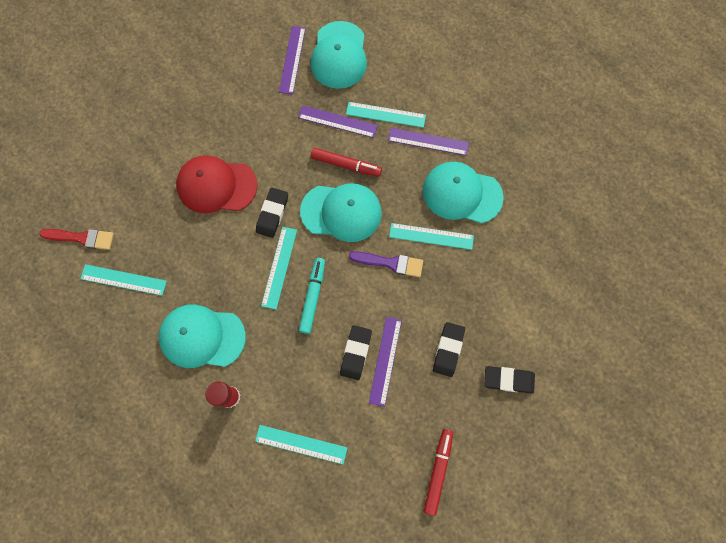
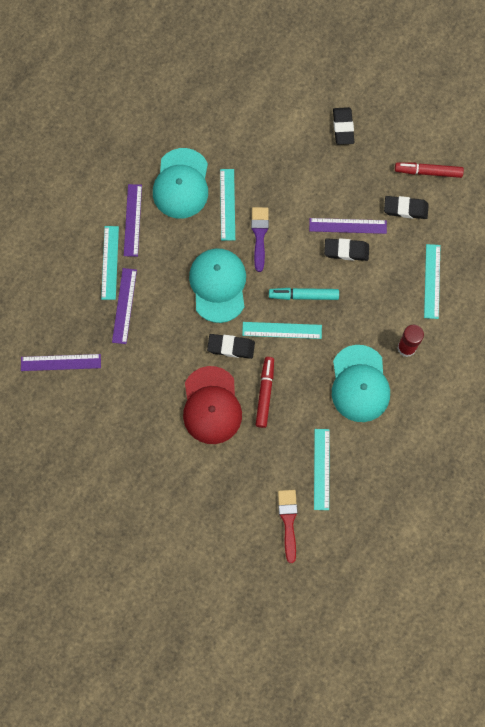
camera: 100 degrees left, 0 degrees up
turquoise cap [311,21,367,89] -> none
red marker [311,148,382,177] -> red marker moved to [256,357,274,428]
black eraser [433,322,465,377] -> black eraser moved to [384,196,429,219]

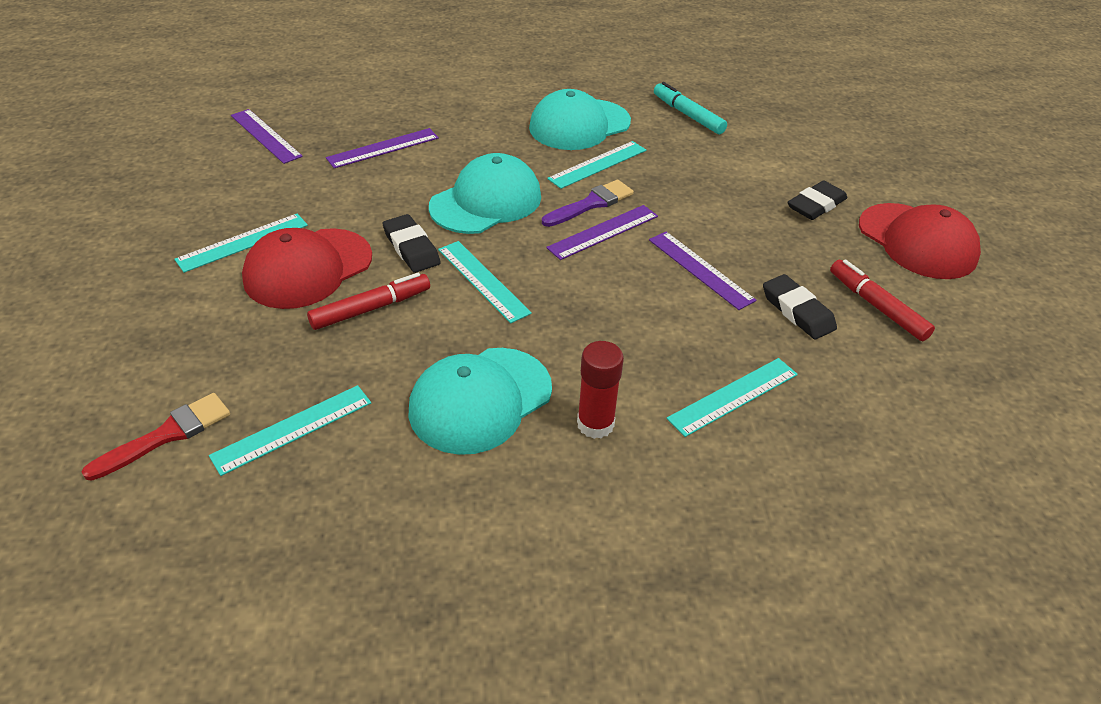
camera: 50 degrees right, 30 degrees down
turquoise ruler [101,226,119,300] -> turquoise ruler moved to [174,214,308,273]
purple ruler [124,184,142,257] -> purple ruler moved to [546,205,658,260]
turquoise marker [269,288,339,300] -> turquoise marker moved to [654,82,727,134]
black eraser [324,238,369,261] -> none
none -> red cap [859,203,981,279]

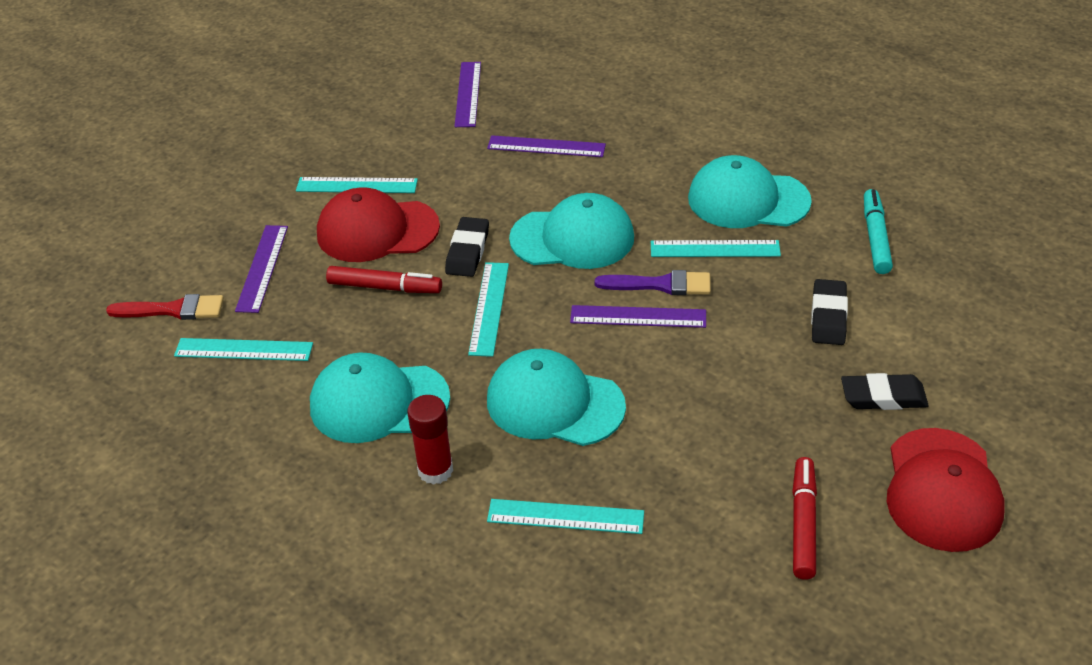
camera: 45 degrees right, 0 degrees up
purple ruler [649,232,756,310] -> purple ruler moved to [235,225,288,313]
black eraser [763,274,837,339] -> black eraser moved to [811,279,848,345]
none -> turquoise cap [487,349,626,446]

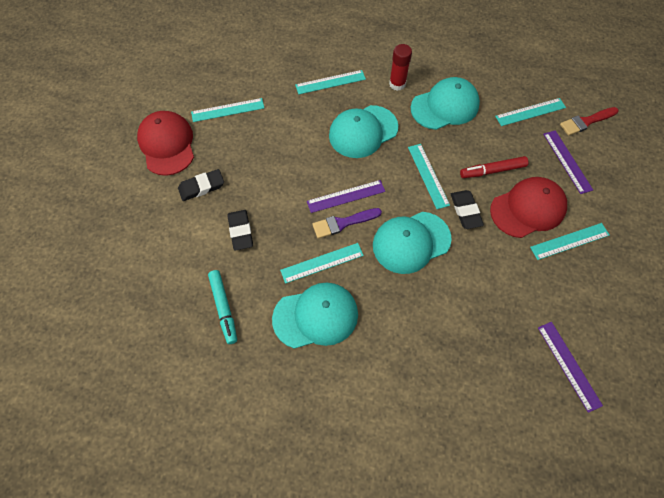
camera: 155 degrees right, 20 degrees up
purple ruler [487,135,606,157] -> none
turquoise cap [487,349,626,446] -> turquoise cap turned 150 degrees clockwise [329,105,398,158]
red marker [792,457,817,580] -> turquoise ruler [191,98,264,122]

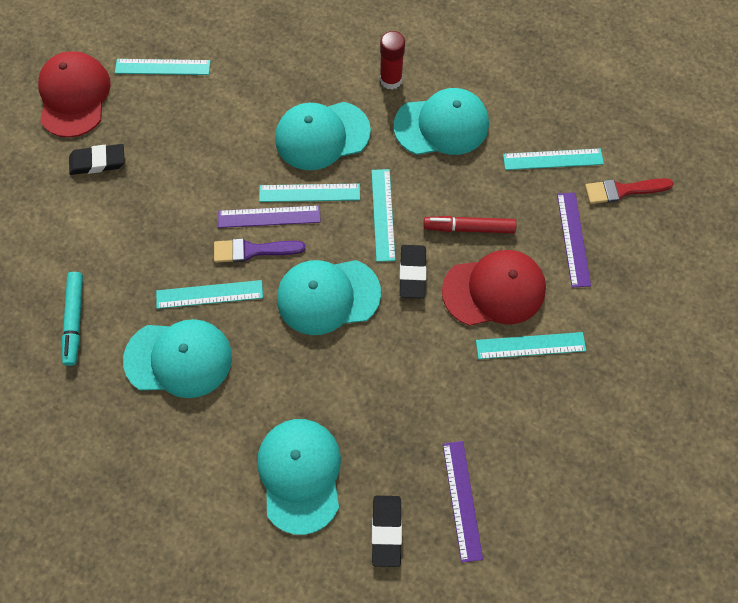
camera: 15 degrees right, 5 degrees up
black eraser [227,210,253,251] -> black eraser moved to [372,496,402,567]
turquoise ruler [295,70,366,94] -> turquoise ruler moved to [259,184,360,202]
none -> turquoise cap [257,419,341,535]

